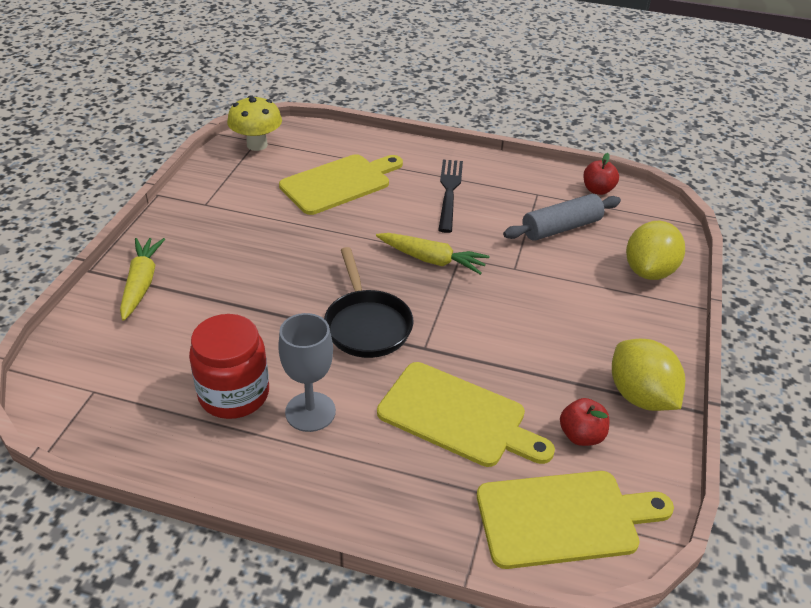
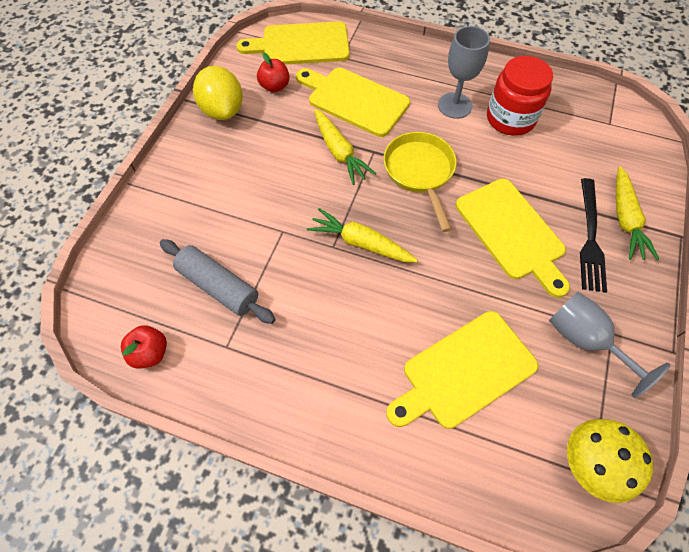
camera: 175 degrees left, 20 degrees up
black pan [324,247,413,358] -> yellow pan [383,132,457,232]
black fork [438,160,463,233] -> black fork moved to [580,178,607,293]
grey rolling pin [503,194,621,241] -> grey rolling pin turned 60 degrees clockwise [160,239,276,324]
yellow lemon [626,221,685,280] -> none
none -> yellow carrot [314,109,376,185]
none -> yellow cutting board [456,179,570,298]
none -> grey goblet [549,292,670,398]

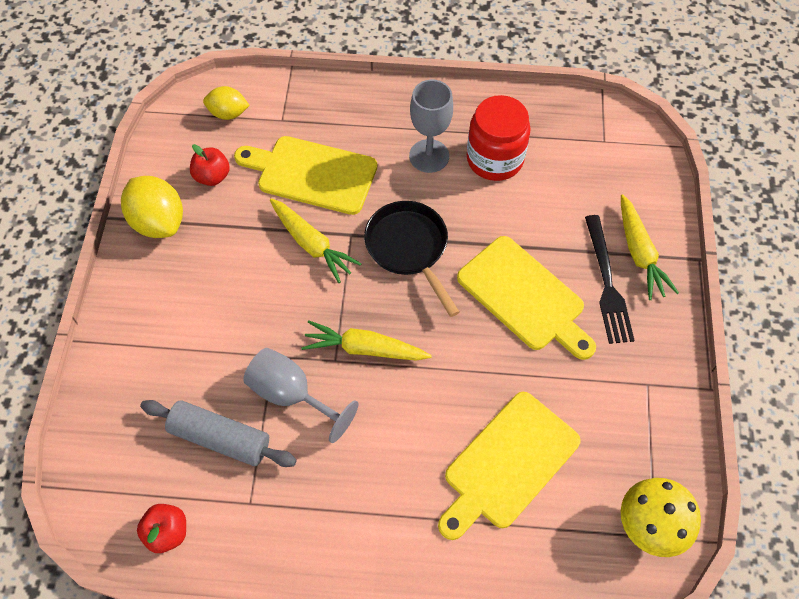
camera: 15 degrees left, 0 degrees up
yellow cutting board [236,21,350,65] -> yellow lemon [203,86,250,120]
yellow pan [383,132,457,232] -> black pan [364,201,460,317]
grey goblet [549,292,670,398] -> grey goblet moved to [243,348,359,443]

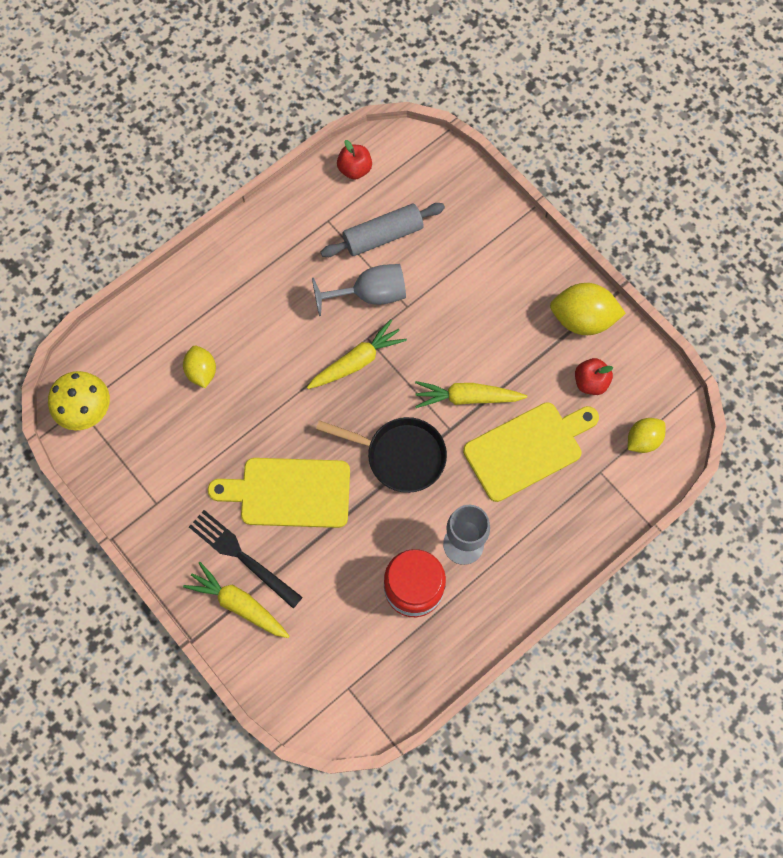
camera: 135 degrees right, 10 degrees up
yellow cutting board [438,392,581,540] -> yellow lemon [183,346,216,388]

